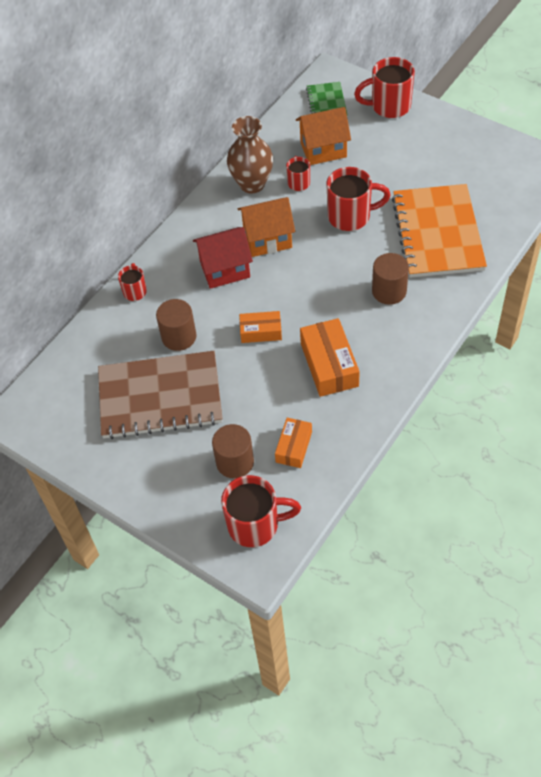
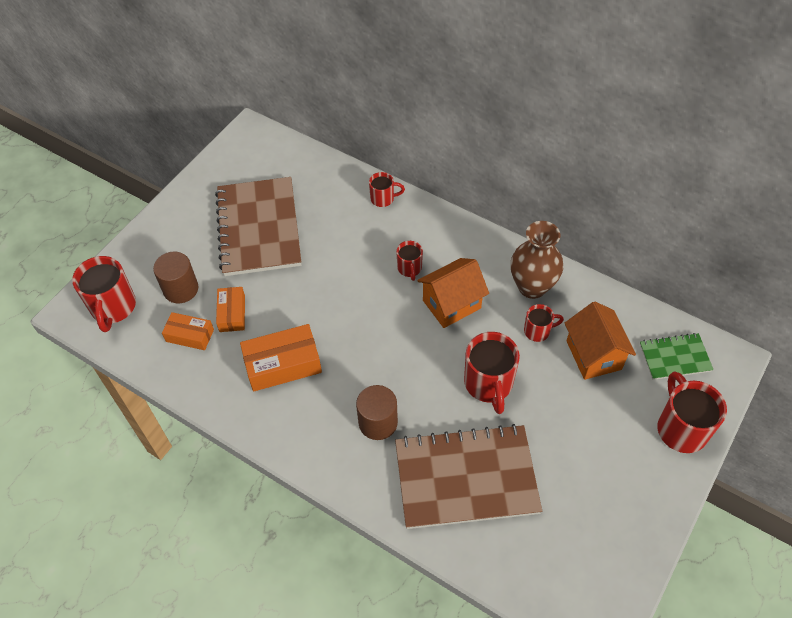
camera: 85 degrees right, 0 degrees up
brown cylinder [156,299,197,351] -> none
red house [193,227,253,289] -> red mug [396,241,423,281]
orange house [238,197,295,257] -> orange house turned 75 degrees clockwise [417,258,489,328]
orange box [239,311,282,343] -> orange box moved to [216,287,245,332]
orange notebook [392,184,487,278] -> brown notebook [395,424,542,529]

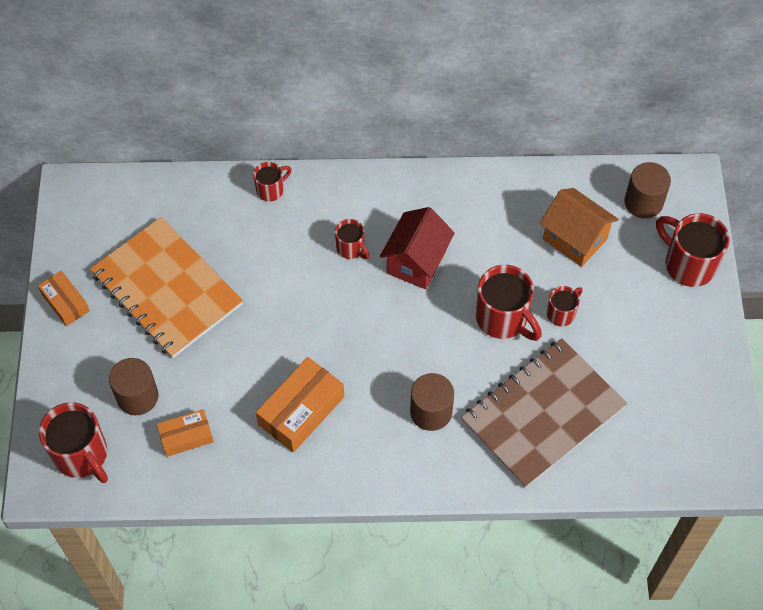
camera: 35 degrees left, 5 degrees up
brown notebook [215,177,301,276] -> orange notebook [90,217,243,358]
orange box [216,287,245,332] -> orange box moved to [38,271,90,326]
orange house [417,258,489,328] -> red house [380,207,455,289]
brown vase [511,221,563,299] -> none
red mug [524,304,564,342] -> red mug moved to [547,286,583,326]
green notebook [640,333,713,380] -> brown cylinder [624,162,671,219]

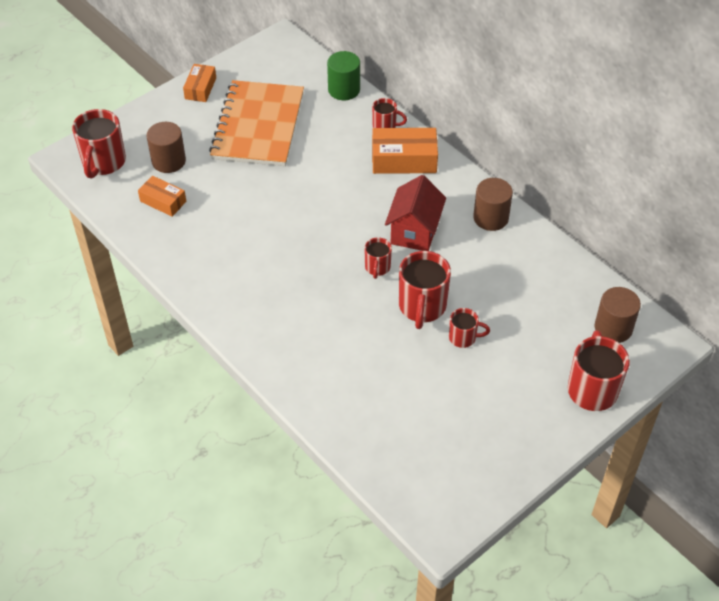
camera: 50 degrees right, 10 degrees down
orange box [256,357,344,452] -> orange box moved to [372,128,438,174]
red mug [335,219,369,259] -> red mug moved to [364,238,392,279]
red house [380,207,455,289] -> red house turned 60 degrees counterclockwise [385,175,446,251]
brown cylinder [410,373,454,431] -> brown cylinder moved to [473,178,513,231]
brown notebook [461,338,627,488] -> none
orange house [540,188,619,267] -> none
none -> green cylinder [327,51,360,100]

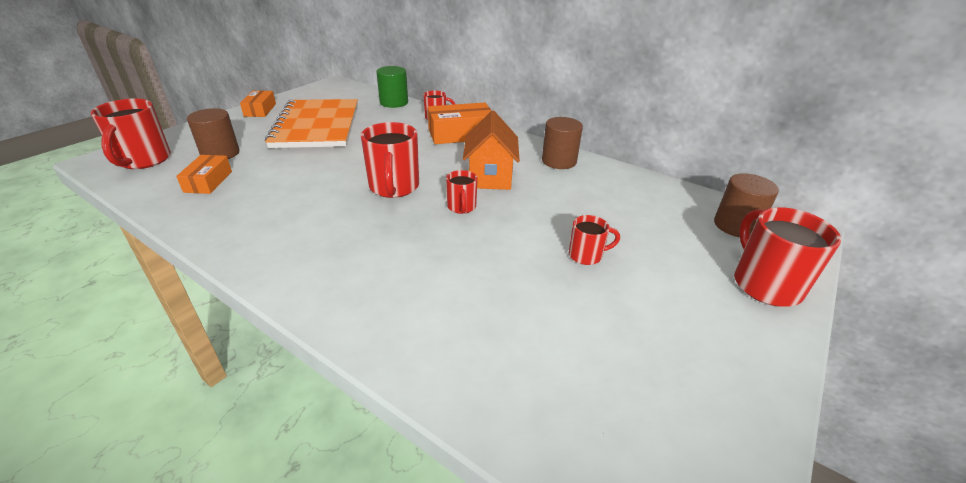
camera: 15 degrees left, 15 degrees down
orange box [138,176,186,216] -> orange box turned 75 degrees clockwise [176,155,232,194]
red house [385,175,446,251] -> orange house [463,111,520,190]
red mug [399,251,451,329] -> red mug moved to [361,122,419,198]

